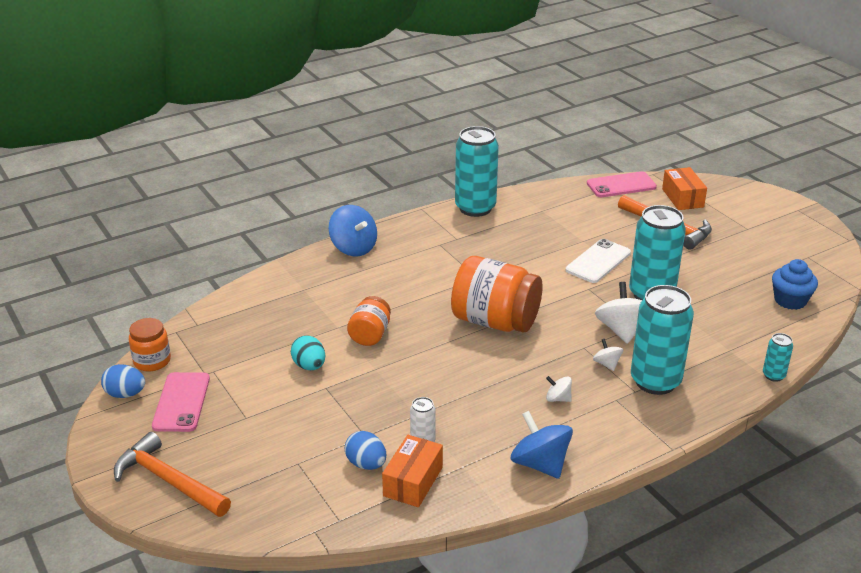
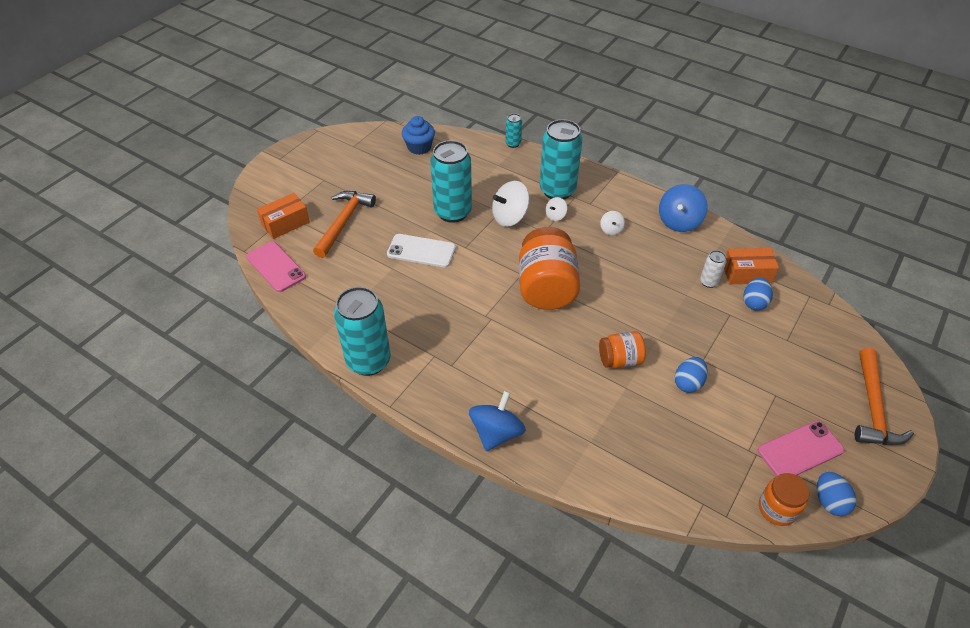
camera: 115 degrees left, 15 degrees up
turquoise egg [291,335,325,370] -> blue egg [675,357,708,393]

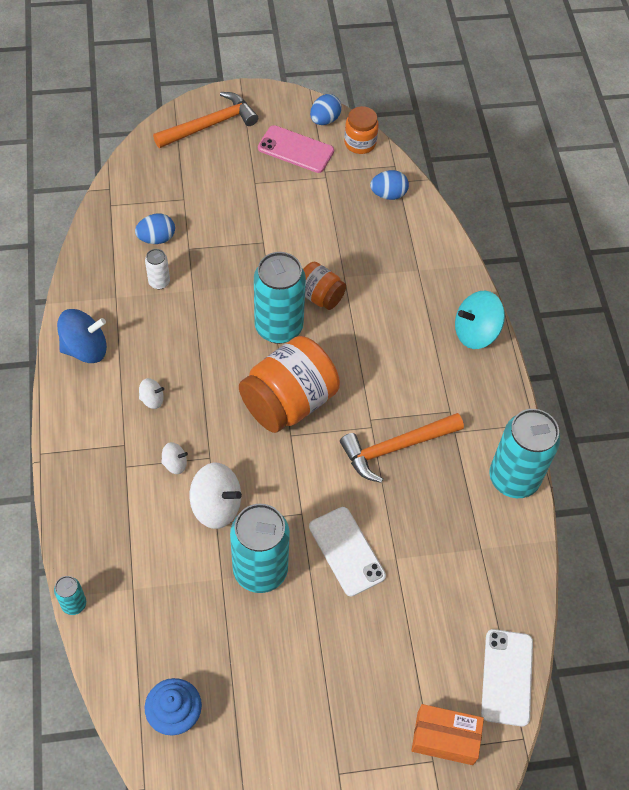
camera: 135 degrees left, 10 degrees up
pink phone [246,241,306,292] -> white phone [481,629,533,727]
orange hammer [313,191,376,258] -> orange hammer moved to [340,413,464,483]
blue spinning top [469,391,526,451] -> turquoise spinning top [455,291,505,349]
turquoise can [540,119,583,200] -> turquoise can moved to [254,252,306,344]
white spinning top [600,211,625,235] -> white spinning top turned 45 degrees clockwise [139,378,164,409]
blue egg [675,357,708,393] -> blue egg moved to [370,170,409,200]
orange box [724,248,779,284] -> none

